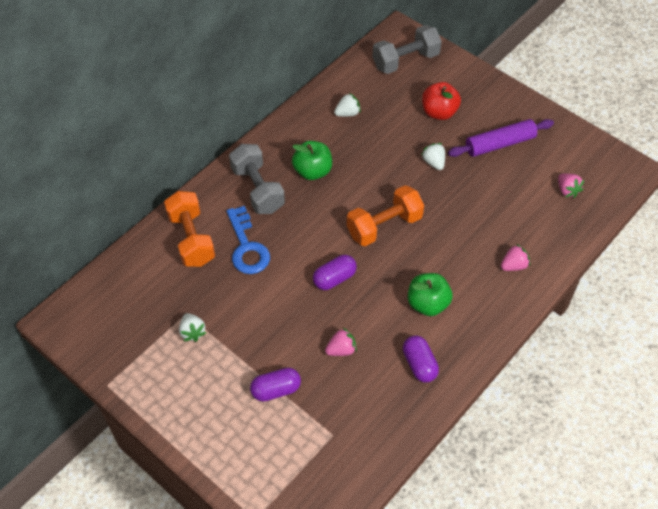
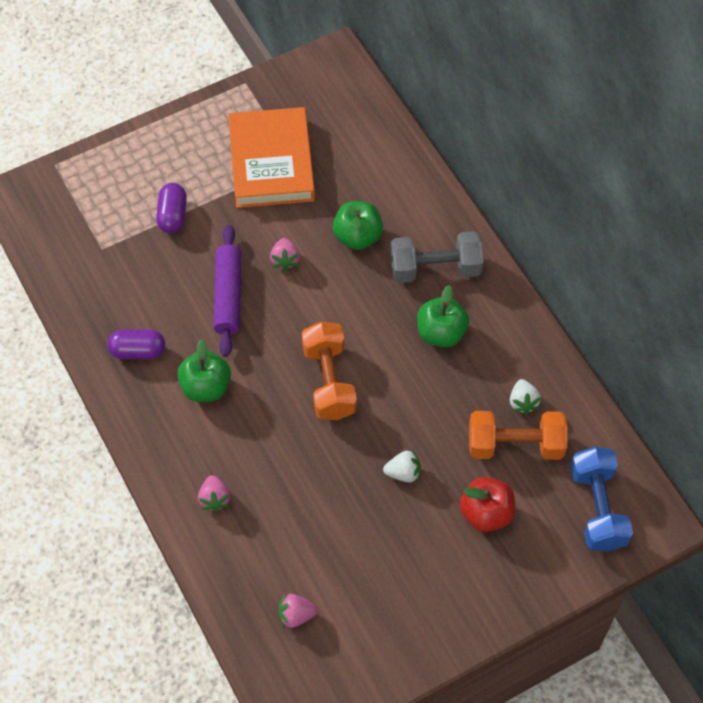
camera: 110 degrees right, 5 degrees up
orange dumbbell [164,191,215,267] -> orange dumbbell moved to [469,411,568,460]
white strawberry [179,313,206,342] -> orange book [228,107,315,208]
blue key [226,206,270,274] -> green apple [333,201,383,250]
purple capsule [313,255,357,290] -> none
pink strawberry [325,328,357,356] -> pink strawberry moved to [270,238,300,271]
grey dumbbell [372,25,442,74] -> blue dumbbell [570,447,633,552]
purple rolling pin [448,119,554,157] -> purple rolling pin moved to [213,225,241,357]

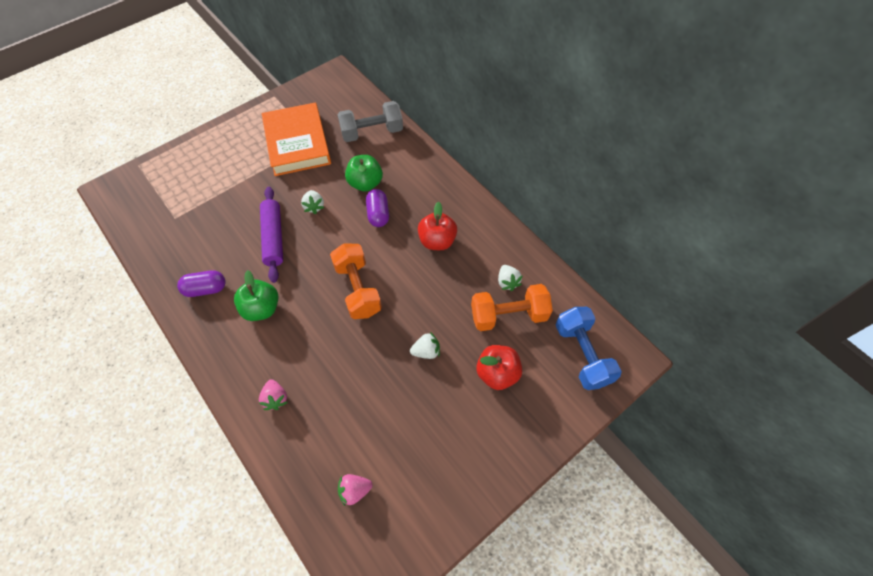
camera: 10 degrees left, 0 degrees up
purple capsule [156,183,187,233] -> purple capsule moved to [366,189,389,227]
pink strawberry [270,238,300,271] -> white strawberry [301,190,324,214]
grey dumbbell [391,231,484,283] -> grey dumbbell moved to [337,101,403,142]
green apple [417,285,469,347] -> red apple [418,201,457,250]

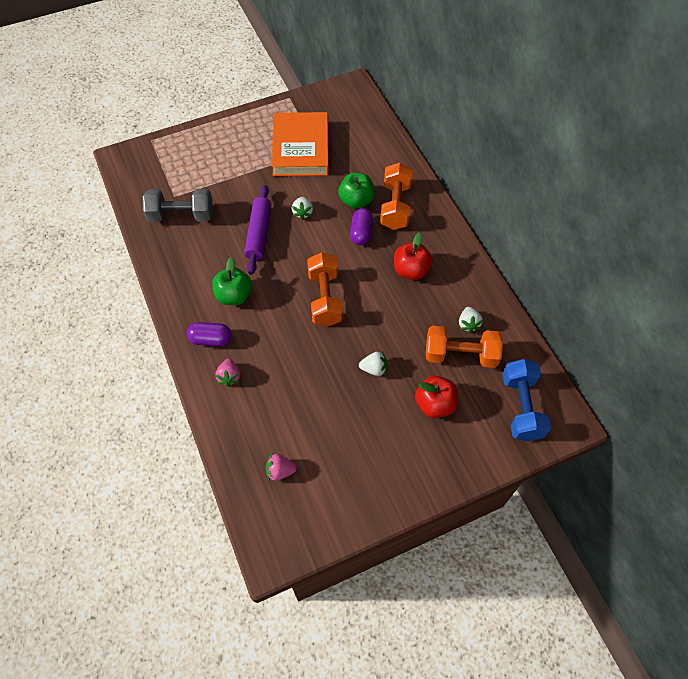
camera: 15 degrees right, 0 degrees up
purple capsule [177,270,226,297] -> purple capsule moved to [187,322,232,346]
grey dumbbell [337,101,403,142] -> grey dumbbell moved to [143,189,213,222]
none -> orange dumbbell [380,163,413,230]

